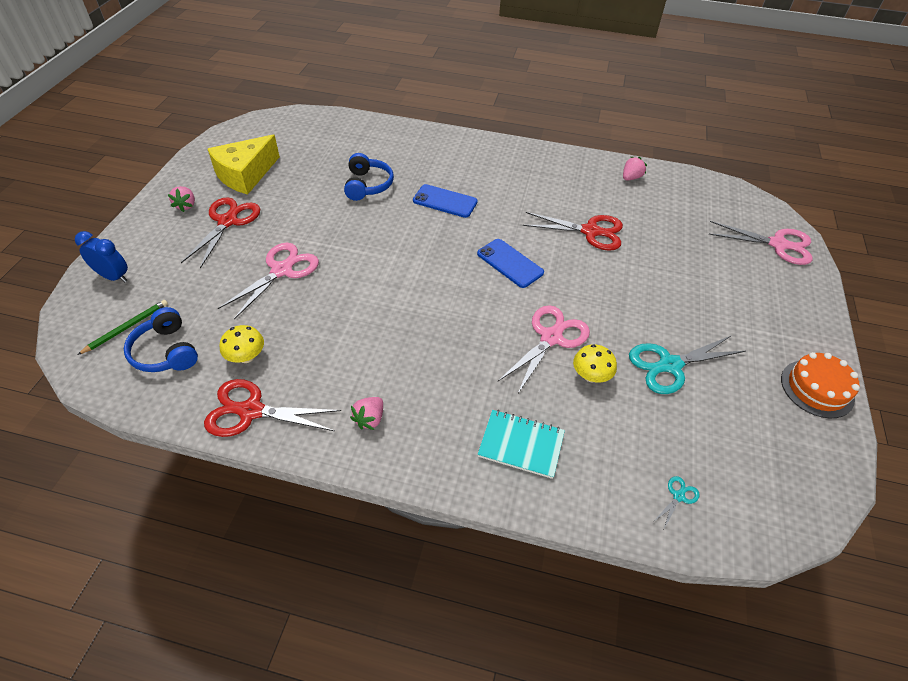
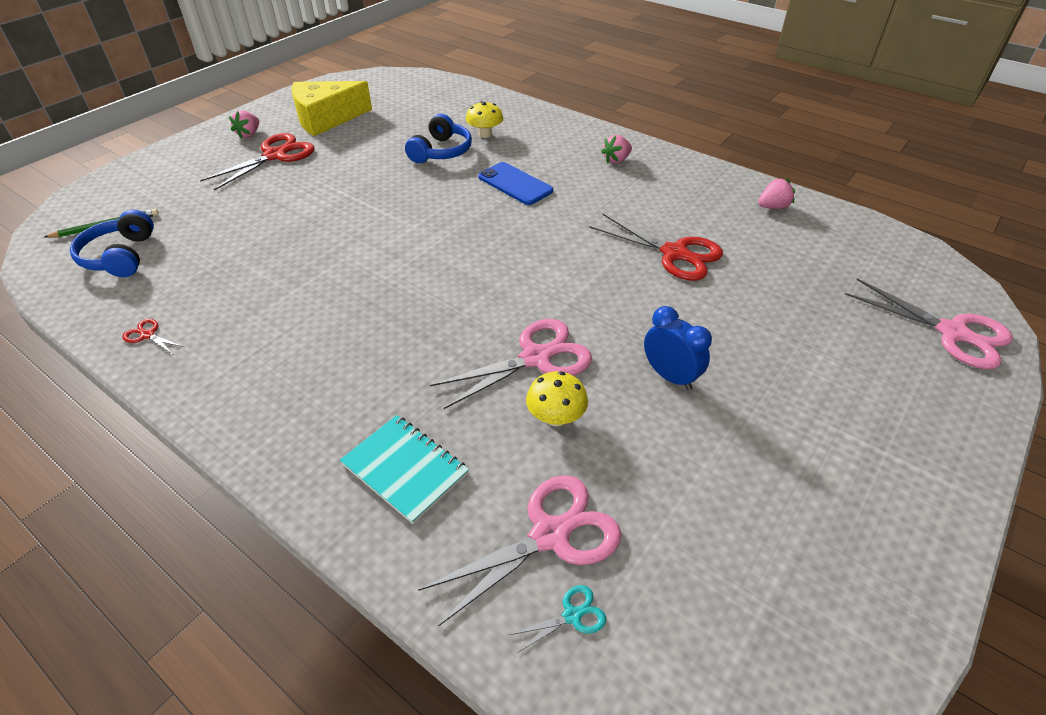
camera: 25 degrees right, 5 degrees down
blue clock [75,231,128,282] -> blue clock moved to [644,306,712,390]
red scissors [204,379,341,437] -> red scissors [122,319,184,354], size x0.44
pink scissors [218,243,319,319] -> pink scissors moved to [418,475,622,627]
yellow mushroom [220,325,264,363] -> yellow mushroom moved to [466,101,503,138]
pink strawberry [350,397,383,430] -> pink strawberry moved to [601,135,632,164]
blue phone [477,239,544,288] -> none
turquoise scissors [629,335,746,394] -> none
orange cake [781,352,860,418] -> none

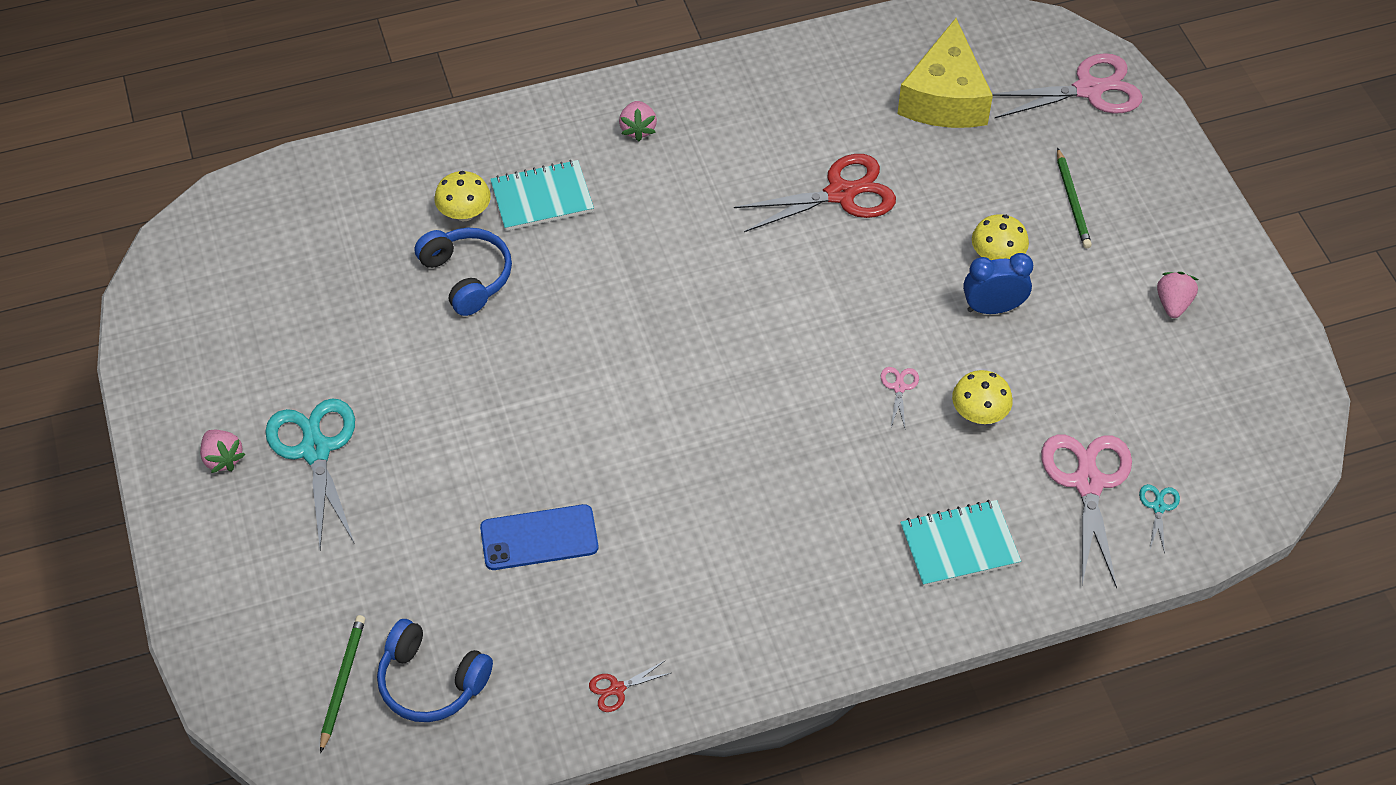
camera: 55 degrees left, 10 degrees up
red scissors [200,133,315,191] -> turquoise scissors [265,398,355,549]
yellow cheese [292,81,372,136] -> yellow cheese moved to [897,18,993,128]
pink scissors [430,319,592,409] -> pink scissors [881,367,919,428], size x0.44
blue phone [478,162,553,205] -> blue phone moved to [480,504,598,570]
pink strawberry [758,178,795,209] -> pink strawberry moved to [1157,272,1198,318]
none -> turquoise notebook [490,160,594,231]
none -> yellow mushroom [972,214,1029,260]
none -> green pencil [1057,148,1092,248]

